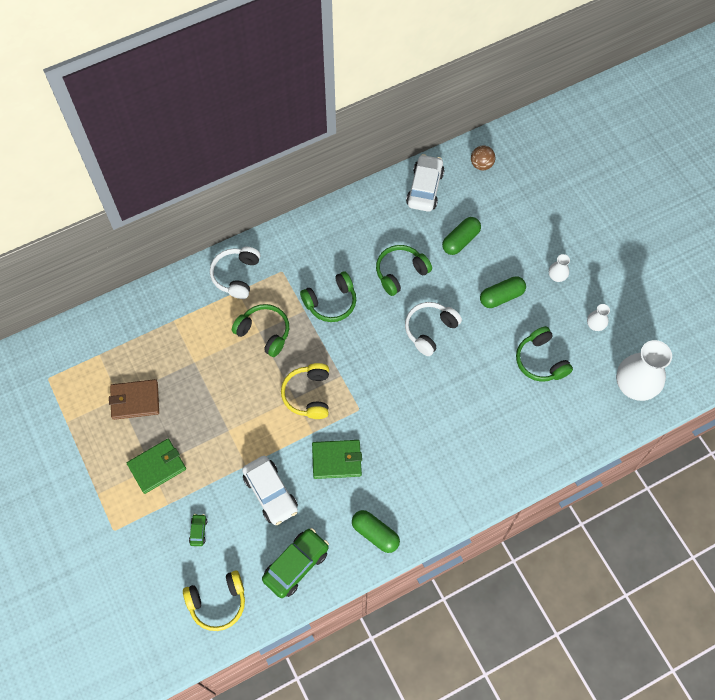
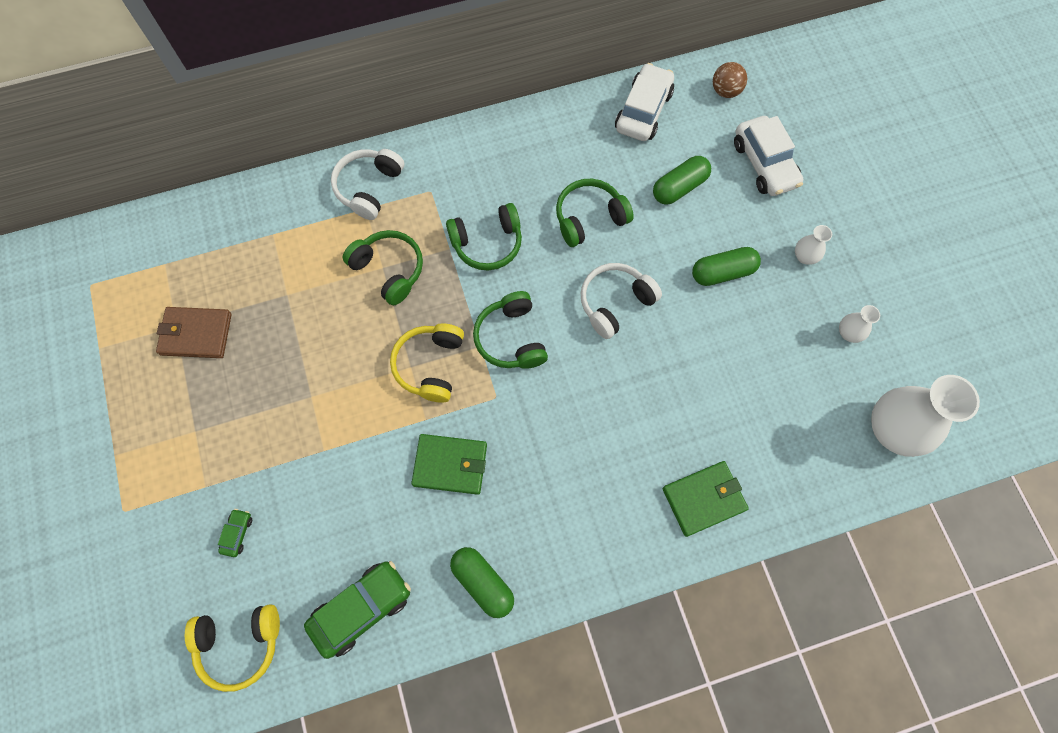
camera: 10 degrees right, 5 degrees up
green wallet [127,439,186,494] -> green wallet moved to [663,461,749,537]
white car [242,456,298,525] -> white car moved to [734,116,803,196]
green headphones [516,326,573,382] -> green headphones moved to [473,291,548,369]

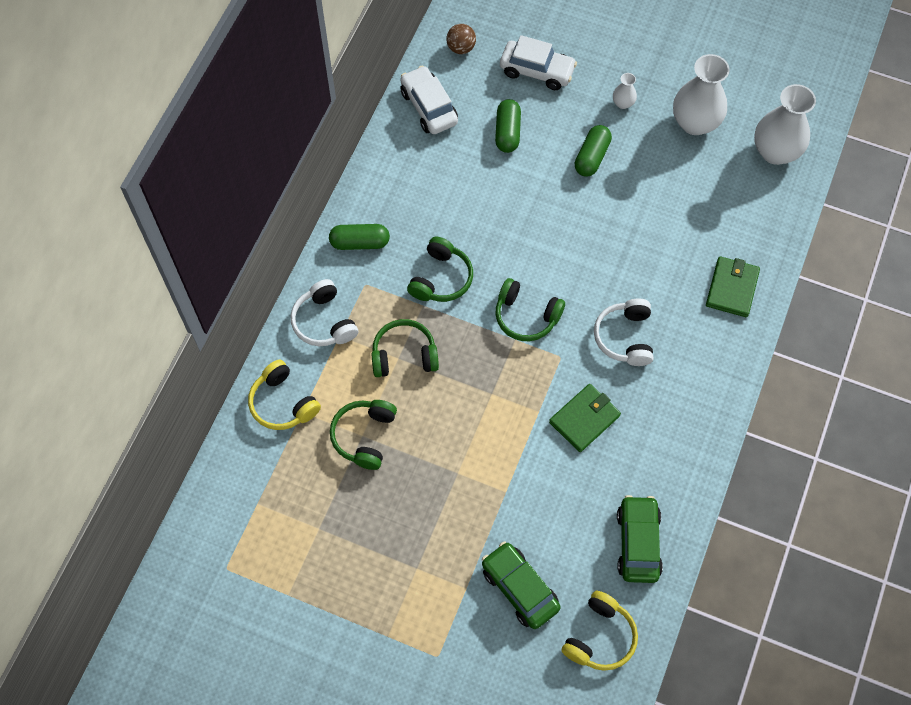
camera: 50 degrees left, 5 degrees down
brown wallet [156,307,232,358] -> none
green car [218,509,252,557] -> green car [482,541,561,629], size x2.21
yellow headphones [390,323,464,403] -> yellow headphones moved to [248,360,321,430]
green capsule [450,547,514,618] -> green capsule moved to [329,224,390,250]
green headphones [556,179,634,247] -> green headphones moved to [330,400,397,470]
white headphones [581,263,662,339] -> white headphones moved to [594,298,653,366]
white vase [839,305,880,343] -> white vase [673,54,730,135], size x2.19

